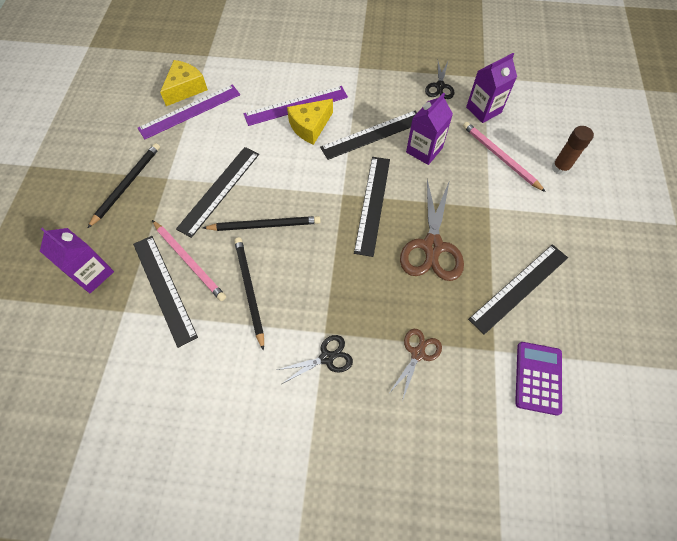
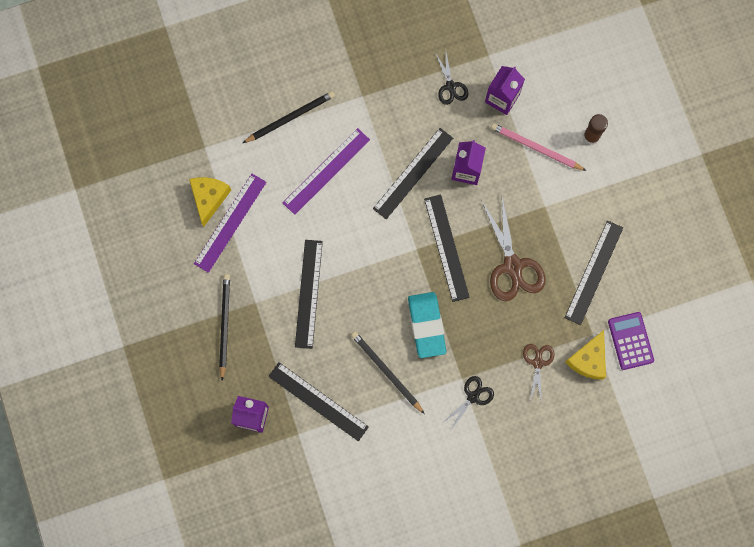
camera: 25 degrees left, 15 degrees up
pink pencil [152,220,226,301] -> none
black pencil [203,216,321,231] -> black pencil moved to [243,91,335,143]
yellow cheese [287,99,333,145] -> yellow cheese moved to [565,330,606,380]
none -> turquoise eraser [408,292,446,358]

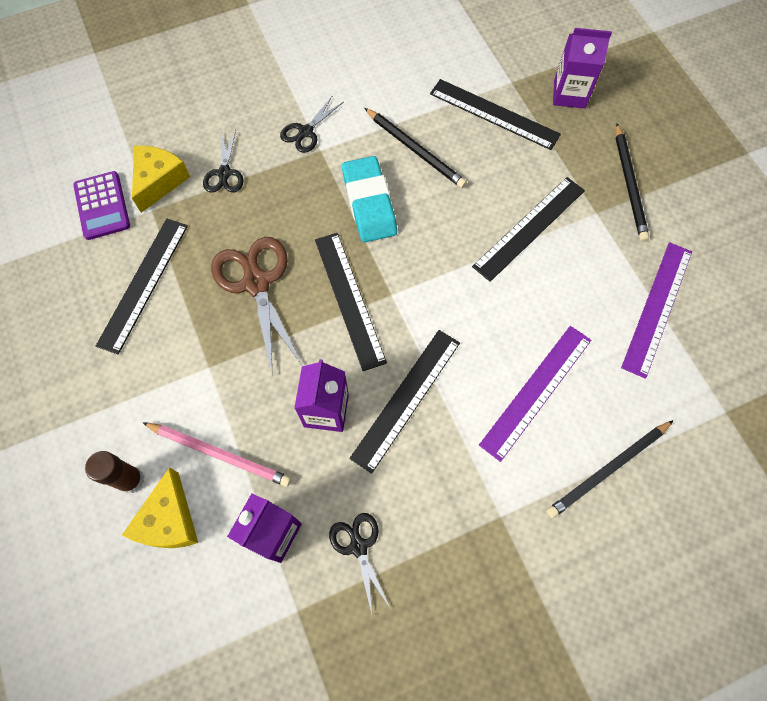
camera: 175 degrees right, 10 degrees down
yellow cheese [189,177,231,227] -> yellow cheese moved to [122,467,198,548]
black ruler [295,240,323,349] -> black ruler turned 45 degrees clockwise [472,177,585,282]
brown scissors [523,344,554,404] -> black scissors [203,130,244,192]

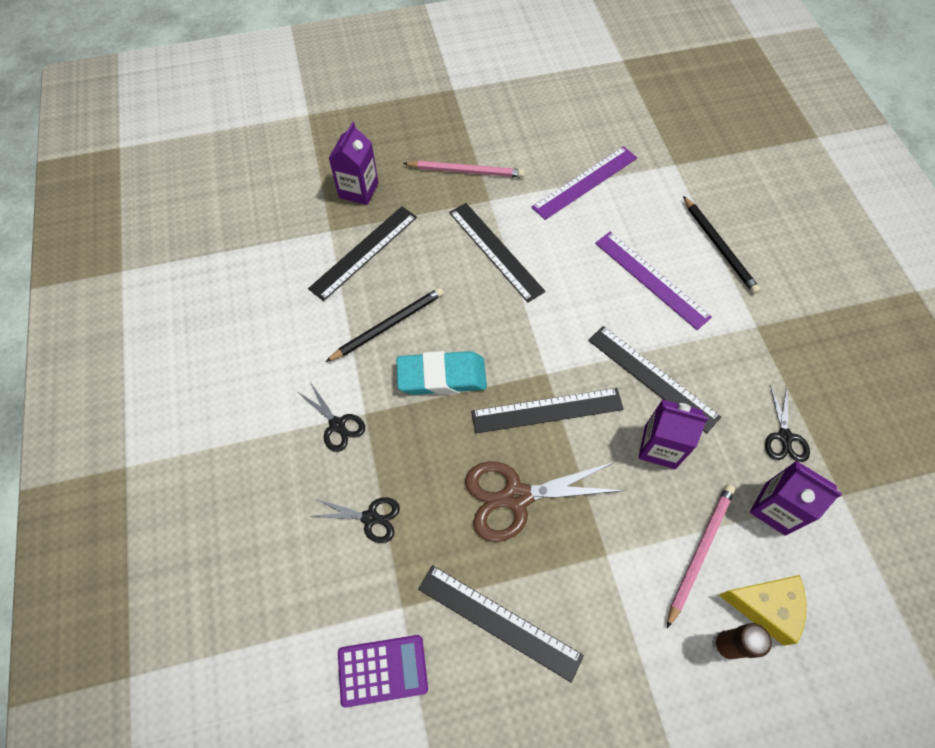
camera: 80 degrees left, 5 degrees down
yellow cheese [132,146,190,213] -> none
black scissors [329,513,389,614] -> black scissors turned 75 degrees counterclockwise [765,385,810,462]
black pencil [615,123,649,241] -> pink pencil [403,161,525,177]
purple ruler [621,242,692,379] -> purple ruler turned 75 degrees counterclockwise [532,146,637,220]

